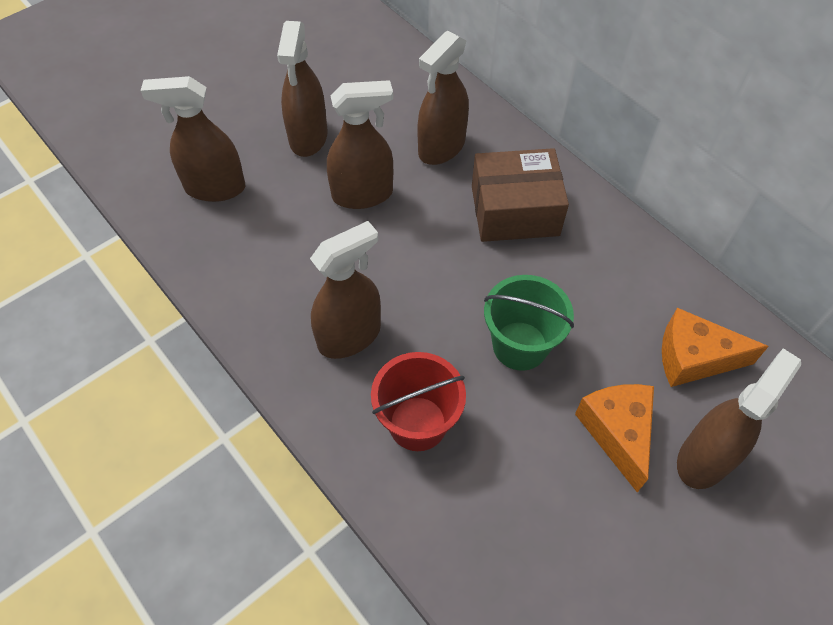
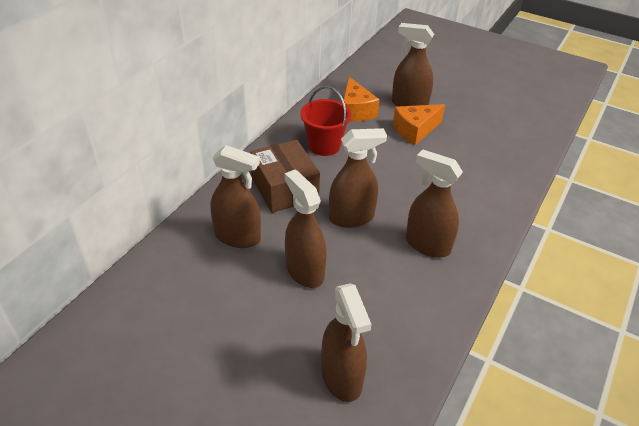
camera: 110 degrees left, 15 degrees down
brown spray bottle [277,21,328,157] -> brown spray bottle moved to [329,128,387,228]
red bucket [371,352,466,451] -> red bucket moved to [300,86,351,156]
green bucket [484,275,574,371] -> none

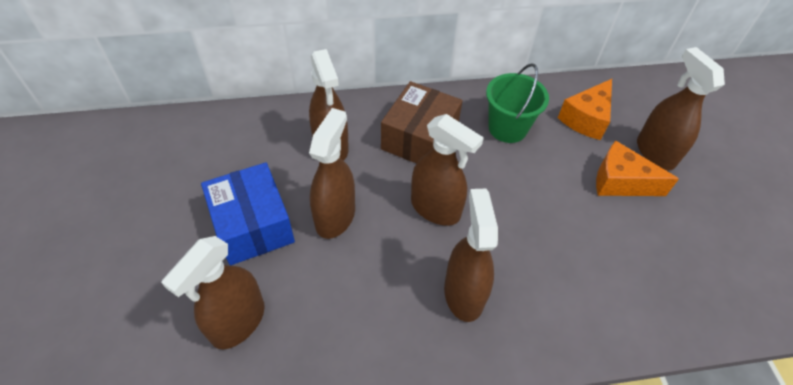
camera: 50 degrees right, 10 degrees up
red bucket [300,86,351,156] -> green bucket [486,64,549,143]
none -> blue box [201,162,295,265]

